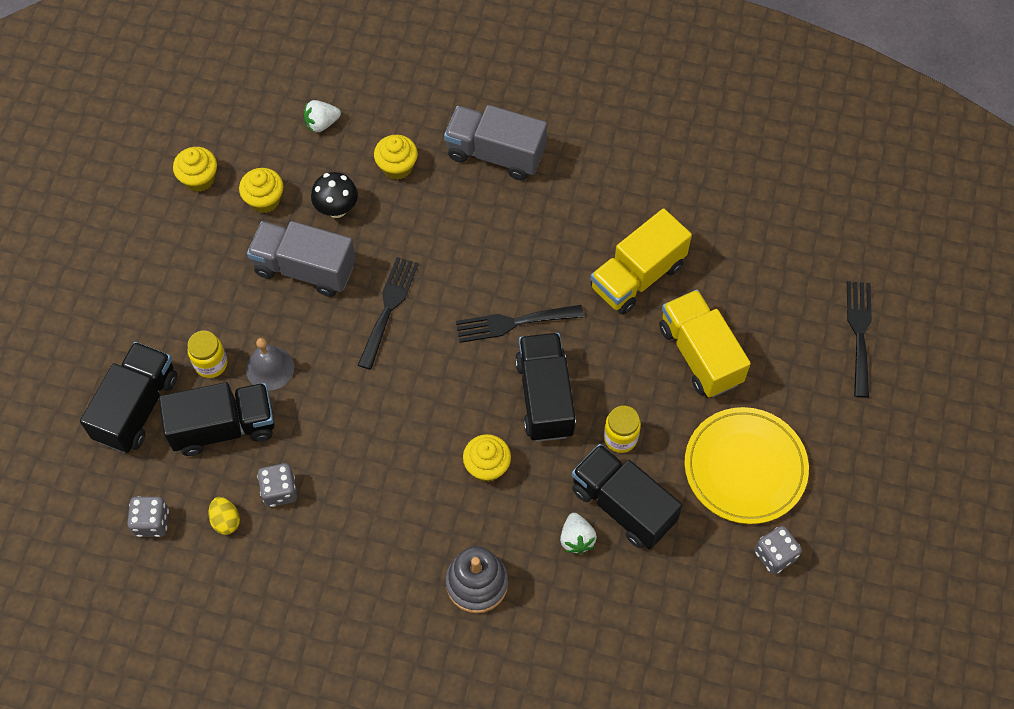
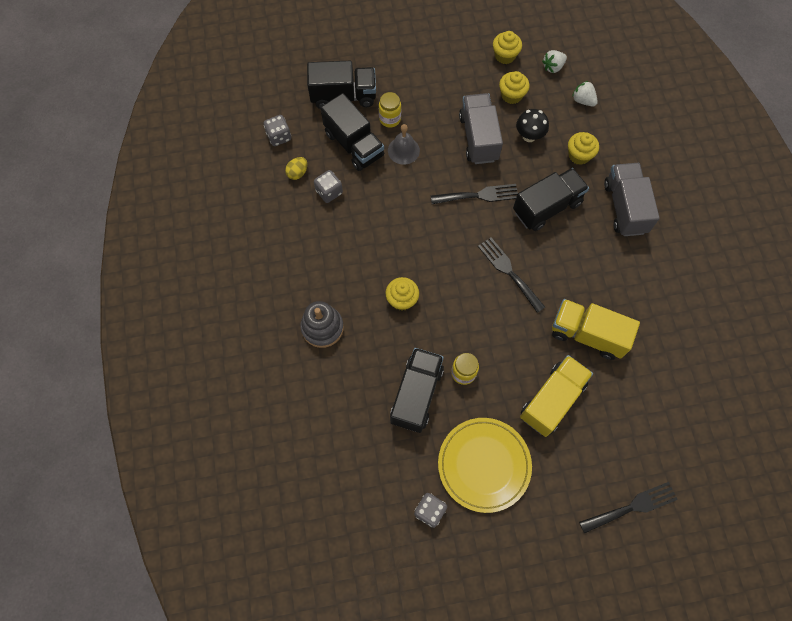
camera: 65 degrees right, 5 degrees up
black truck [515,333,576,442] -> black truck moved to [513,168,589,231]
white strawberry [560,513,597,554] -> white strawberry moved to [542,50,567,73]

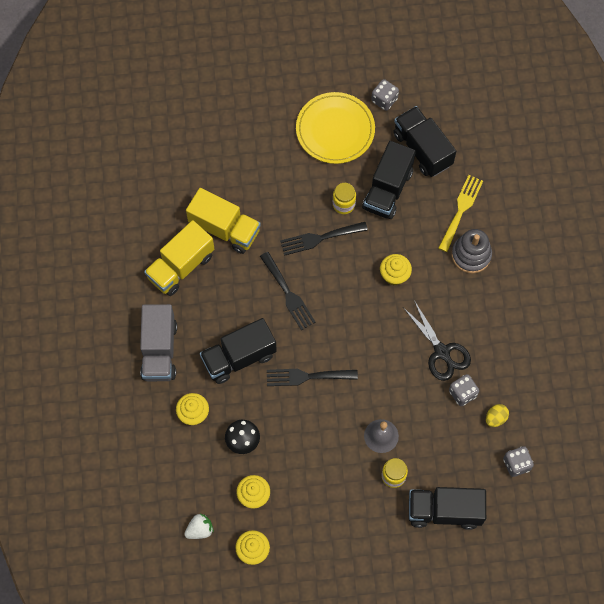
camera: 175 degrees left, 0 degrees up
black truck [321,93,384,171] -> black truck moved to [393,106,456,177]
grey truck [459,93,503,164] -> none
yellow truck [520,355,593,437] -> yellow truck moved to [144,220,214,296]
white strawberry [572,81,598,106] -> none
black fork [579,482,678,533] -> black fork moved to [280,222,368,256]
none -> black scissors [403,300,471,381]
none -> yellow fork [438,175,483,252]

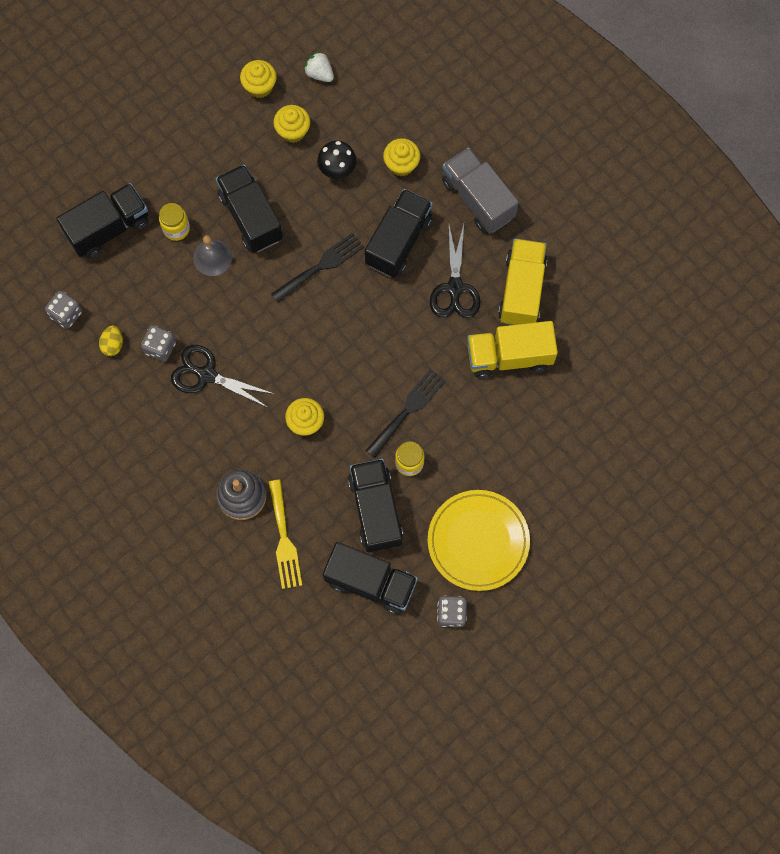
camera: 145 degrees right, 5 degrees up
white strawberry [184,514,214,539] -> white strawberry turned 105 degrees clockwise [304,51,334,82]
black fork [260,252,316,330] -> none
none -> black truck [216,164,283,253]
none -> black scissors [430,224,480,318]

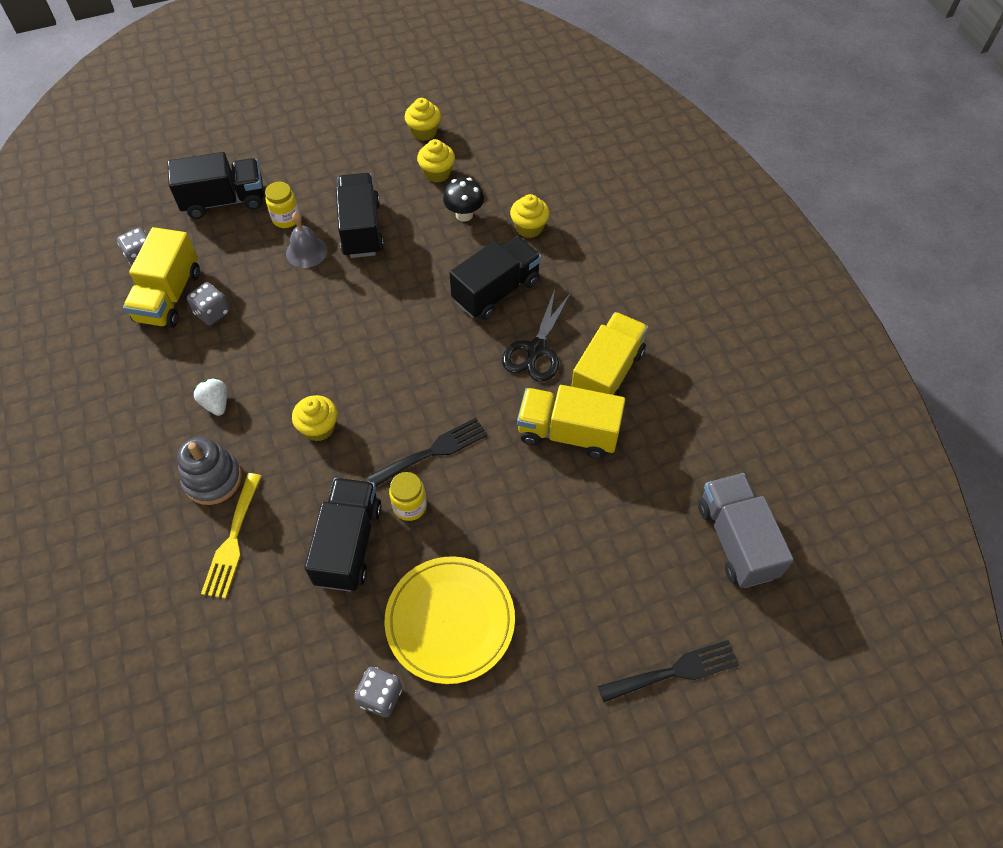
camera: 20 degrees right, 15 degrees down
yellow egg [99,326,123,356] -> yellow truck [123,227,200,328]
black scissors [171,345,274,408] -> none
black fork [271,233,364,303] -> black fork moved to [598,640,739,702]
white strawberry [304,51,334,82] -> white strawberry moved to [193,378,227,416]
black truck [323,542,418,614] -> none
grey truck [442,147,519,234] -> grey truck moved to [698,473,794,588]

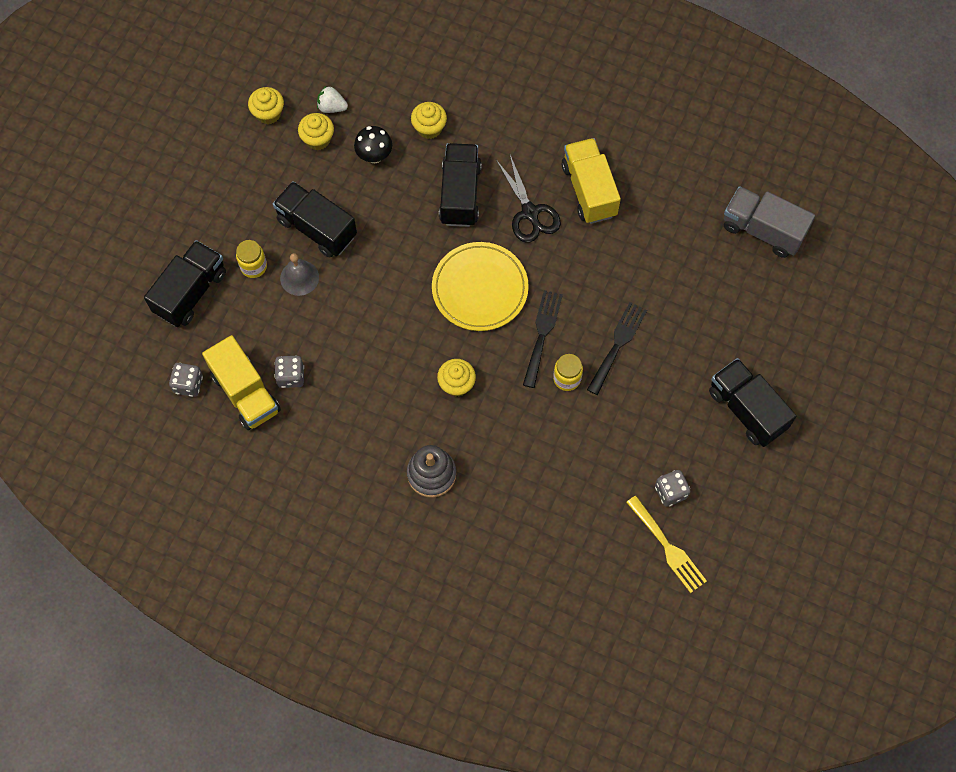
camera: 45 degrees left, 10 degrees up
white strawberry [193,378,227,416] -> white strawberry moved to [317,86,348,113]
yellow fork [201,473,262,599] -> yellow fork moved to [626,496,707,593]
black truck [305,478,382,592] -> black truck moved to [709,358,797,447]
yellow plate [385,556,515,684] -> yellow plate moved to [432,242,529,331]
yellow truck [517,385,625,459] -> none
black fork [598,640,739,702] -> black fork moved to [587,302,647,395]

